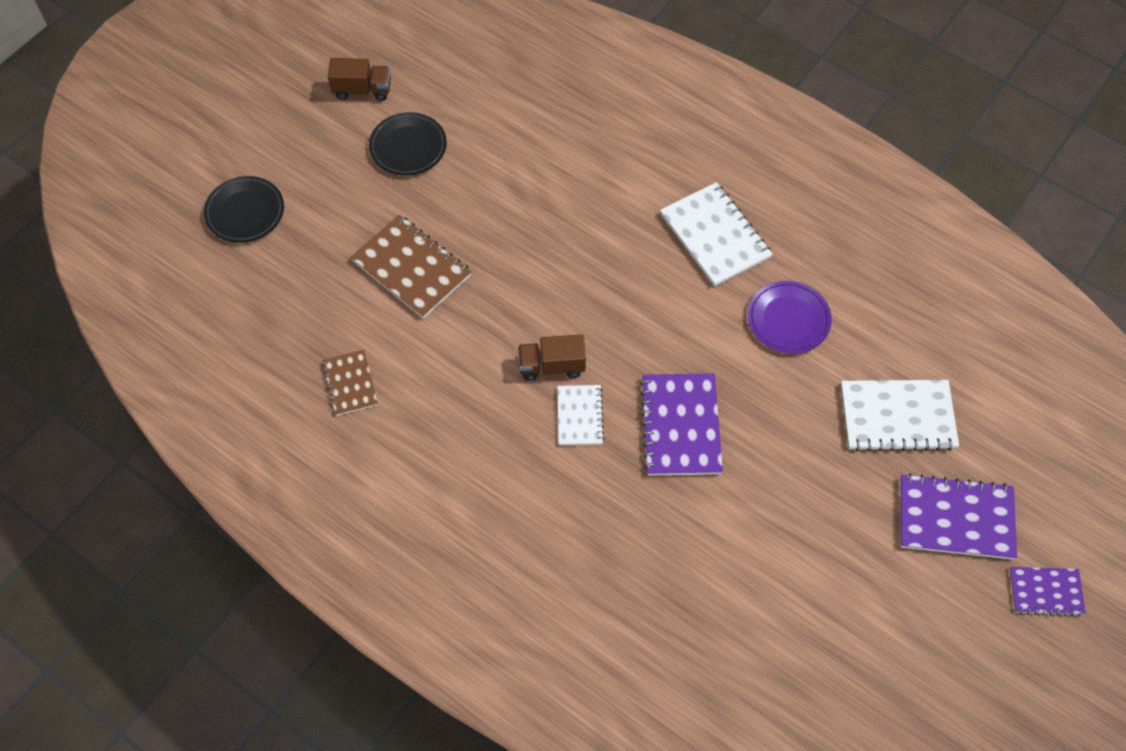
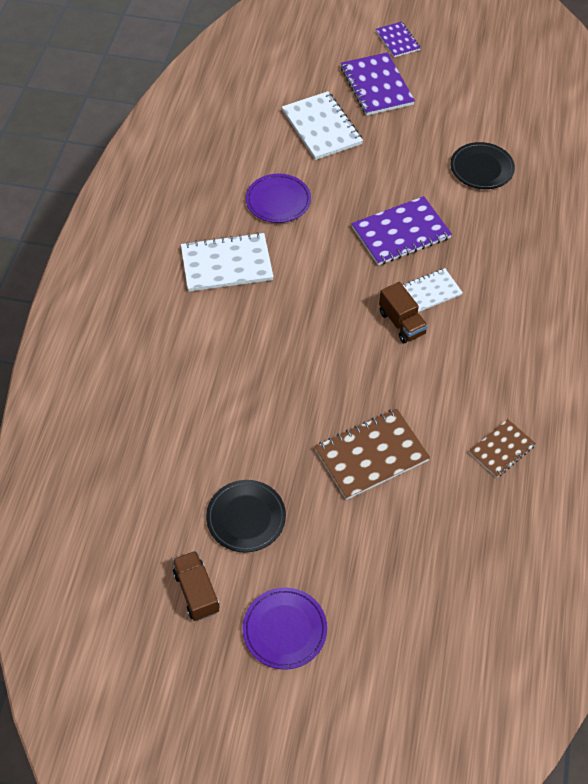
camera: 115 degrees left, 5 degrees down
black plate [204,176,284,243] -> black plate moved to [451,142,515,189]
brown notebook [350,215,472,319] -> brown notebook turned 45 degrees clockwise [315,409,430,500]
white notebook [660,182,773,286] -> white notebook turned 45 degrees clockwise [181,232,274,292]
none -> purple plate [243,588,327,670]

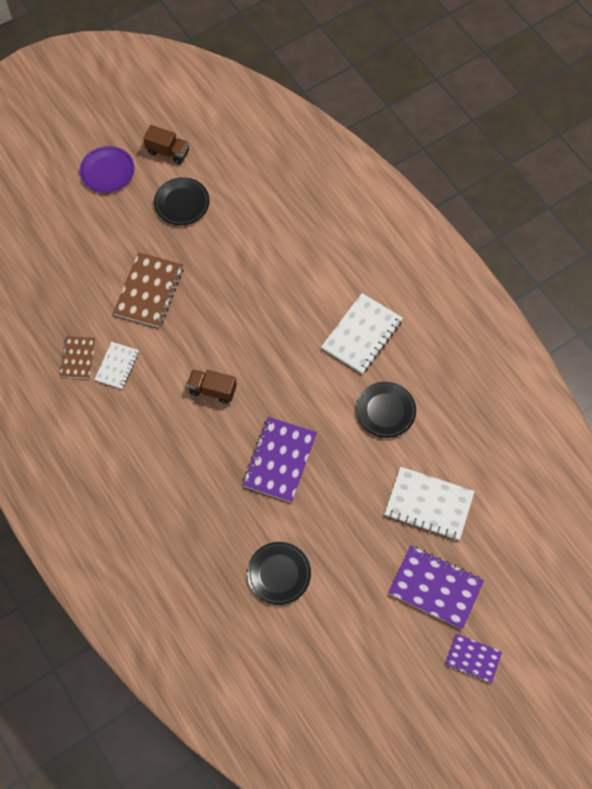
camera: 135 degrees right, 10 degrees up
purple plate [246,174,311,223] -> black plate [356,382,416,438]
white notebook [403,268,463,312] -> white notebook moved to [94,342,139,389]

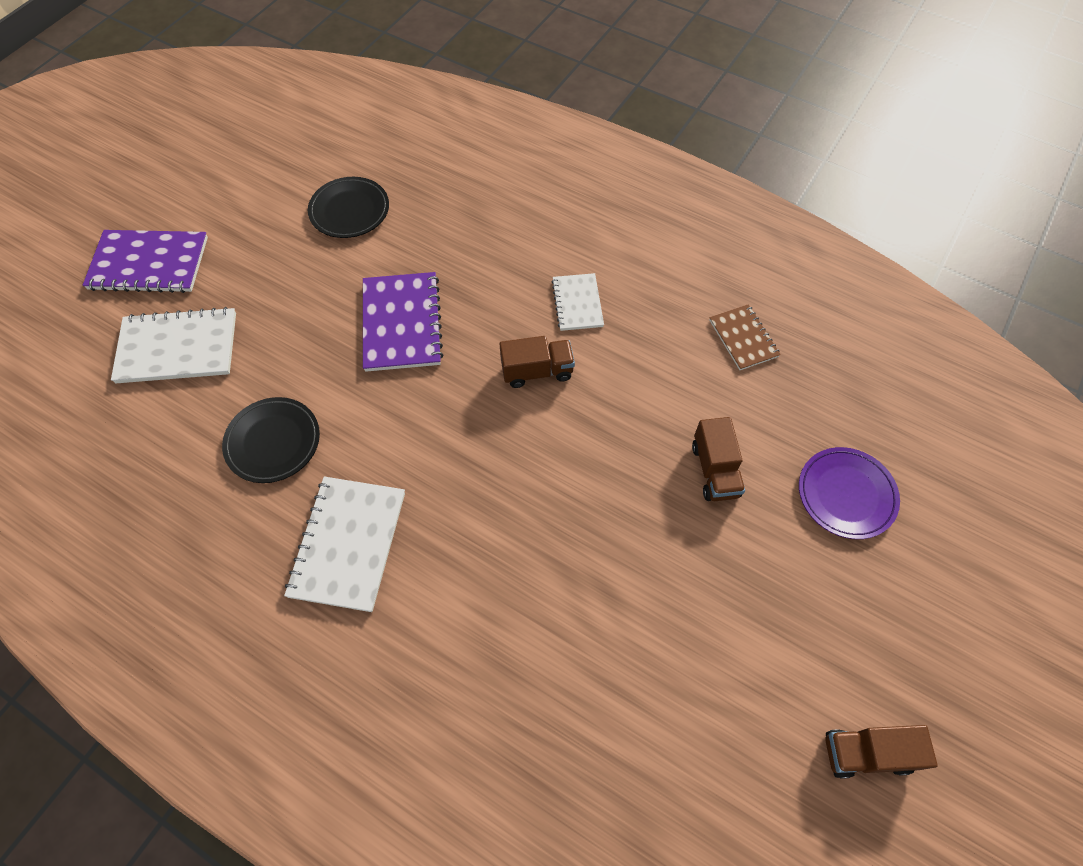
camera: 155 degrees right, 5 degrees down
purple plate [80,146,135,193] -> purple plate moved to [799,447,900,539]
white notebook [94,342,139,389] -> white notebook moved to [552,273,604,331]
brown notebook [113,252,184,328] -> brown truck [692,417,745,501]
black plate [154,177,210,225] -> none
purple notebook [445,634,502,683] -> none

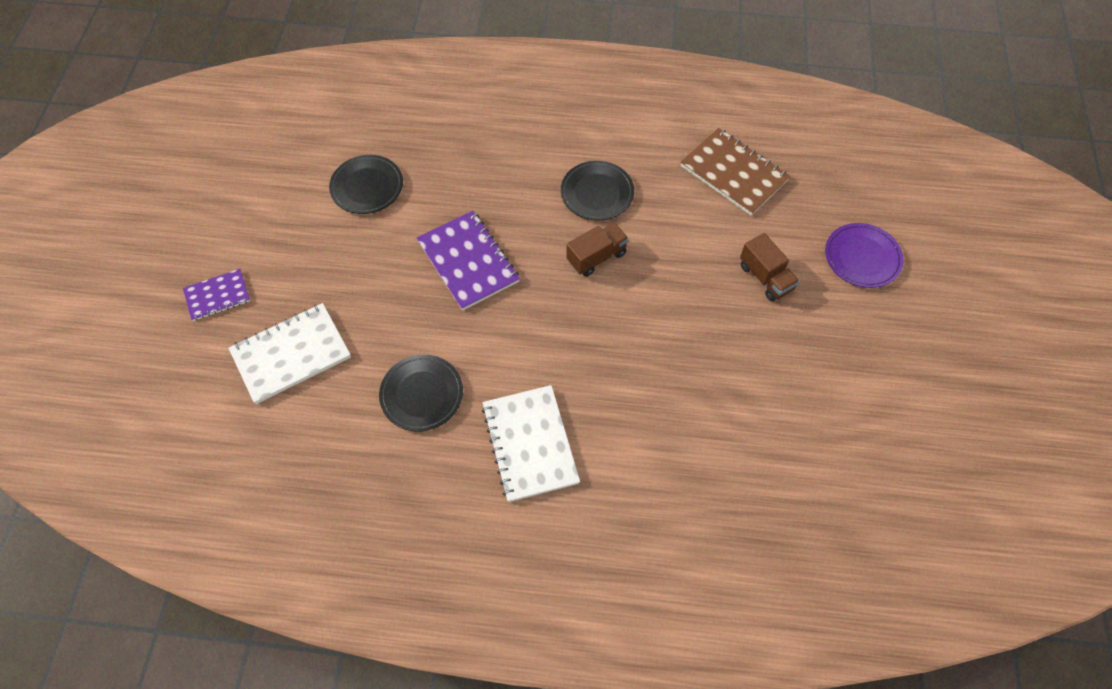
camera: 25 degrees left, 0 degrees up
purple notebook [83,230,208,293] -> purple notebook [183,269,250,321], size x0.59
white notebook [552,273,604,331] -> black plate [561,161,634,221]
brown notebook [709,304,781,370] -> brown notebook [680,128,790,216], size x1.68
brown truck [825,725,938,779] -> none

